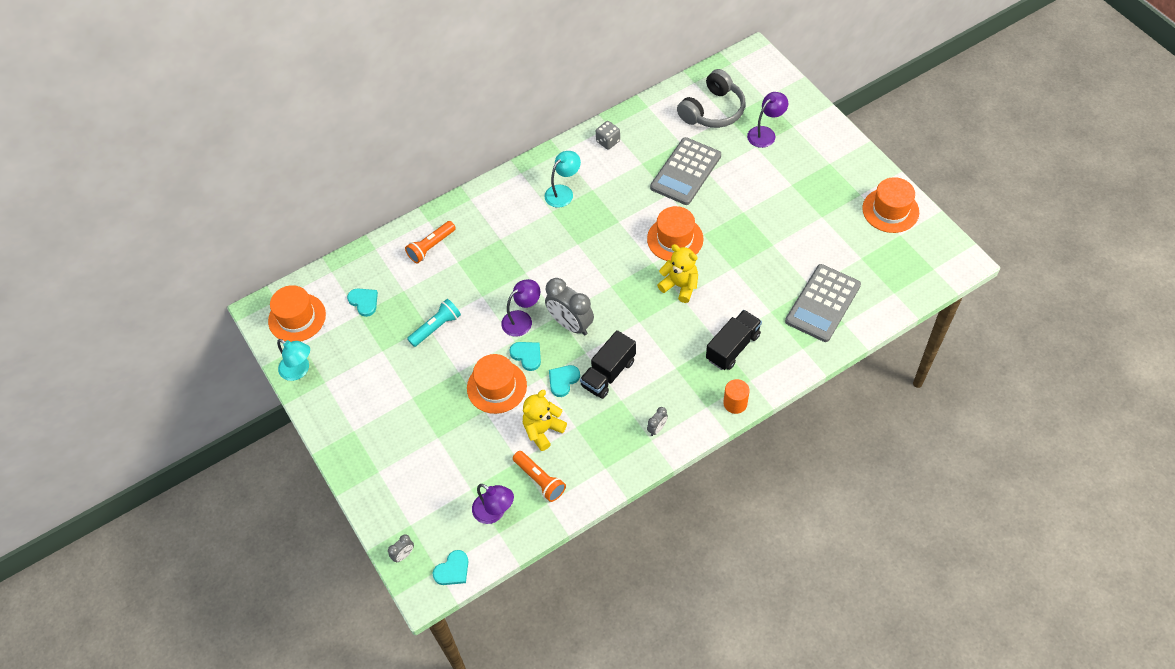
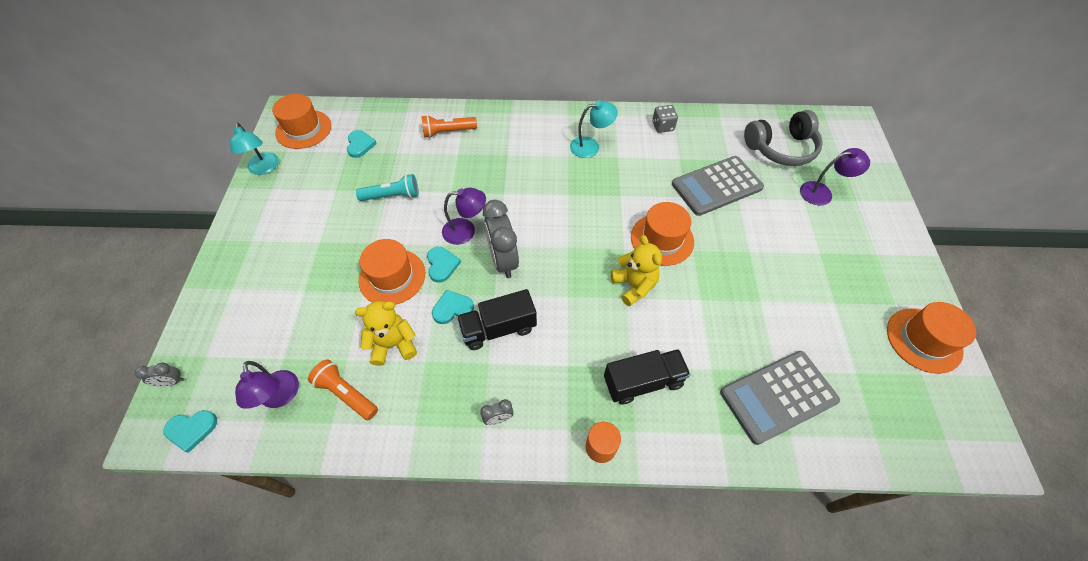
camera: 30 degrees right, 0 degrees up
orange flashlight [513,451,566,502] -> orange flashlight turned 135 degrees clockwise [308,359,378,420]

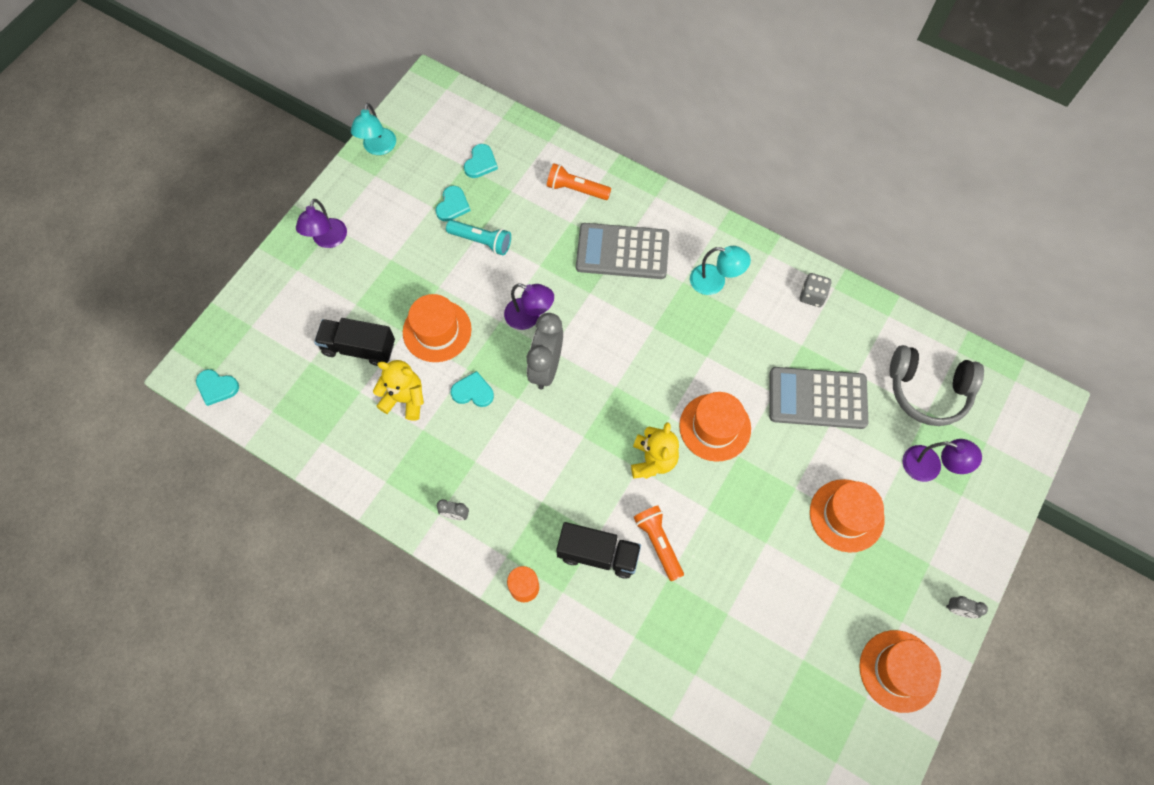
camera: 30 degrees right, 10 degrees up
grey clock [135,363,184,387] -> grey clock moved to [946,596,988,618]
purple lamp [235,361,299,409] -> purple lamp moved to [296,199,347,248]
orange hat [272,94,331,149] -> orange hat moved to [810,479,885,553]
orange flashlight [308,359,378,420] -> orange flashlight moved to [634,505,684,582]
turquoise heart [427,247,461,283] -> turquoise heart moved to [435,186,471,222]
black truck [457,289,537,350] -> black truck moved to [314,318,395,366]
grey calculator [720,351,840,445] -> grey calculator moved to [576,223,669,279]

